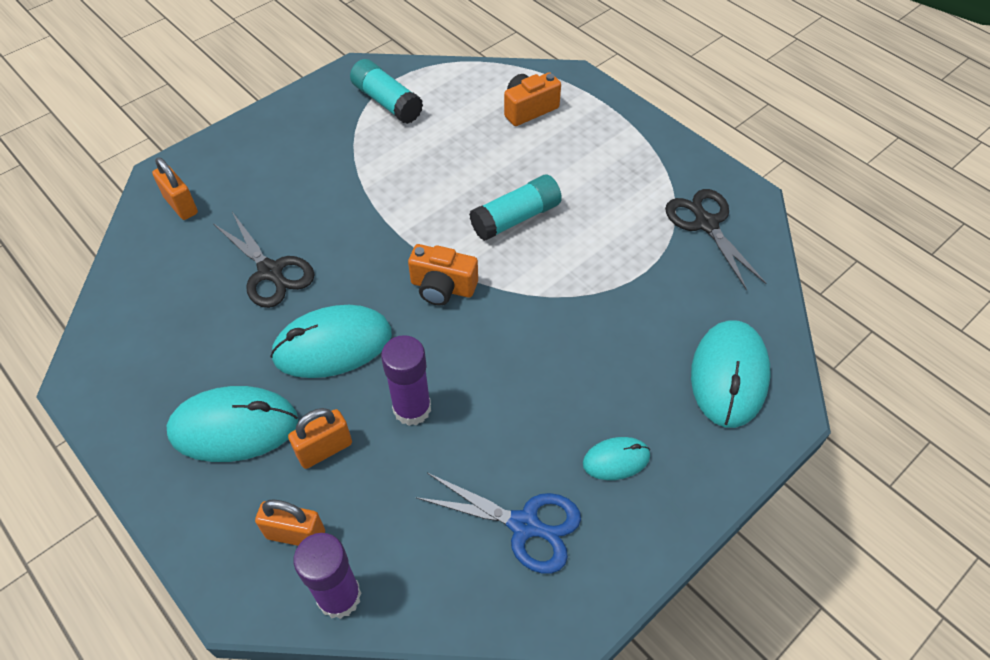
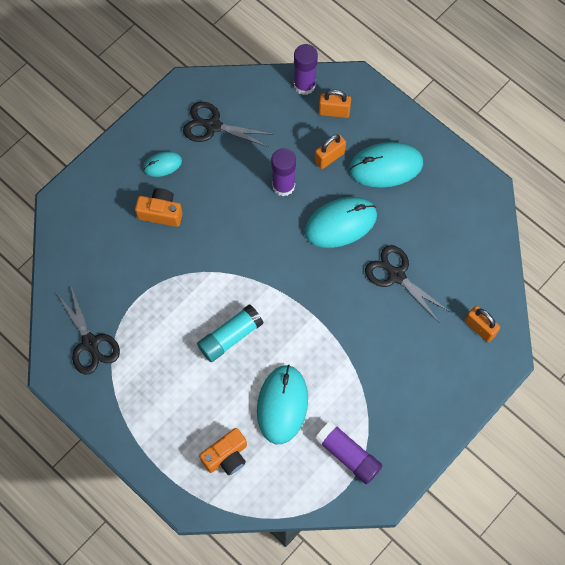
camera: 175 degrees right, 15 degrees up
turquoise glue stick [350,59,423,124] -> purple glue stick [315,421,383,484]
orange camera [408,244,478,305] -> orange camera moved to [135,188,182,227]
blue scissors [416,473,581,574] -> black scissors [183,102,274,147]
turquoise mouse [691,320,771,428] -> turquoise mouse moved to [257,364,308,444]

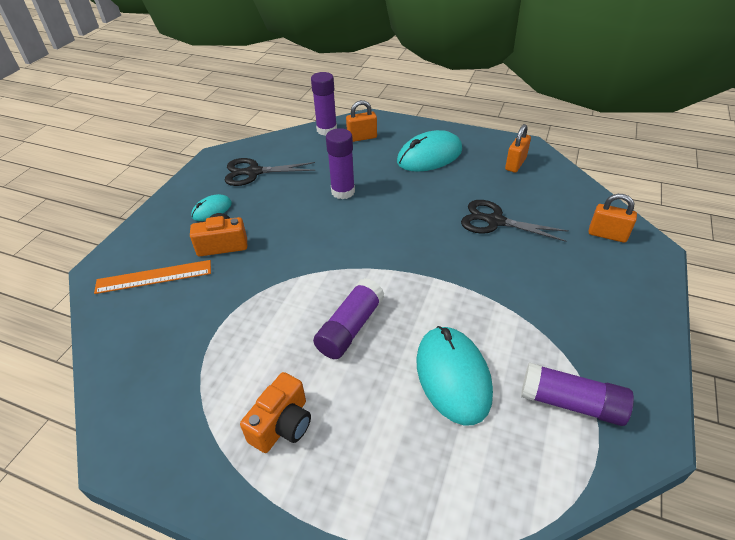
camera: 20 degrees left, 25 degrees down
black scissors [57,284,120,374] -> none
turquoise glue stick [197,305,264,362] -> purple glue stick [313,278,385,359]
orange camera [199,428,247,475] -> orange camera moved to [240,372,311,453]
turquoise mouse [304,197,377,248] -> none
orange padlock [315,134,346,169] -> orange padlock moved to [505,124,531,173]
none -> orange ruler [94,260,211,294]

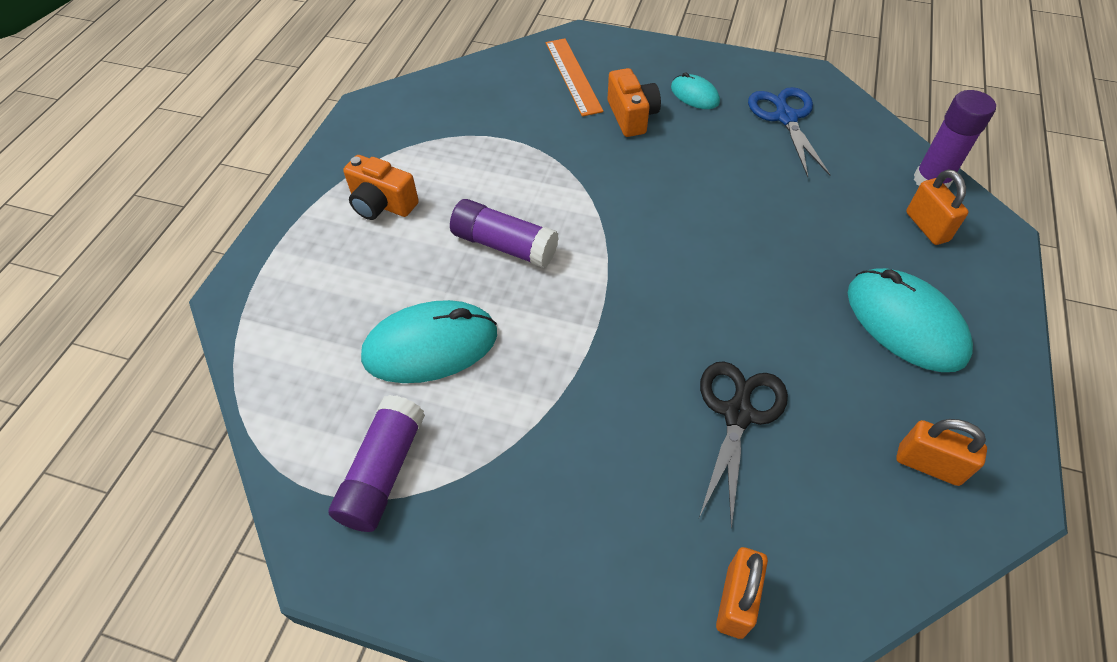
camera: 85 degrees right, 10 degrees up
black scissors [224,158,315,186] -> blue scissors [748,87,830,177]
purple glue stick [326,128,355,199] -> none

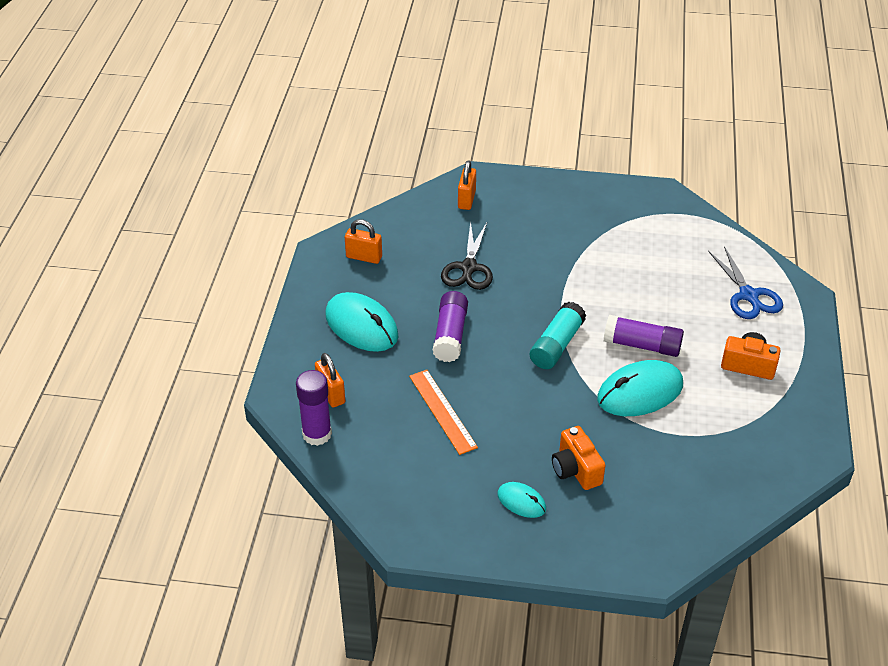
camera: 170 degrees right, 10 degrees down
purple glue stick [329,395,425,532] -> purple glue stick moved to [433,291,468,362]
turquoise mouse [361,300,497,383] -> turquoise mouse moved to [597,360,683,416]
orange ruler [546,38,604,117] -> orange ruler moved to [409,370,478,455]
blue scissors [748,87,830,177] -> blue scissors moved to [708,246,783,319]
none -> turquoise glue stick [530,301,586,369]

